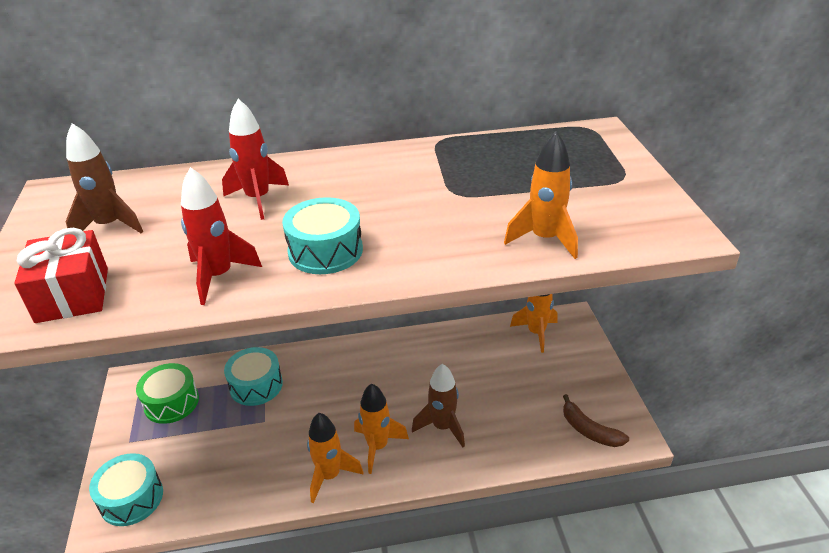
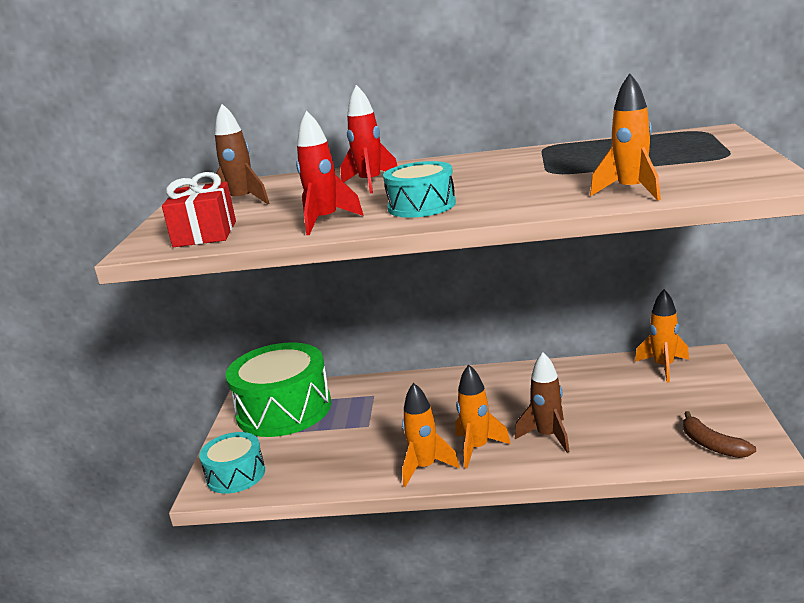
camera: 15 degrees right, 15 degrees down
green drum [136,363,199,424] -> green drum [226,343,331,437], size x1.83
turquoise drum [224,347,283,406] -> none

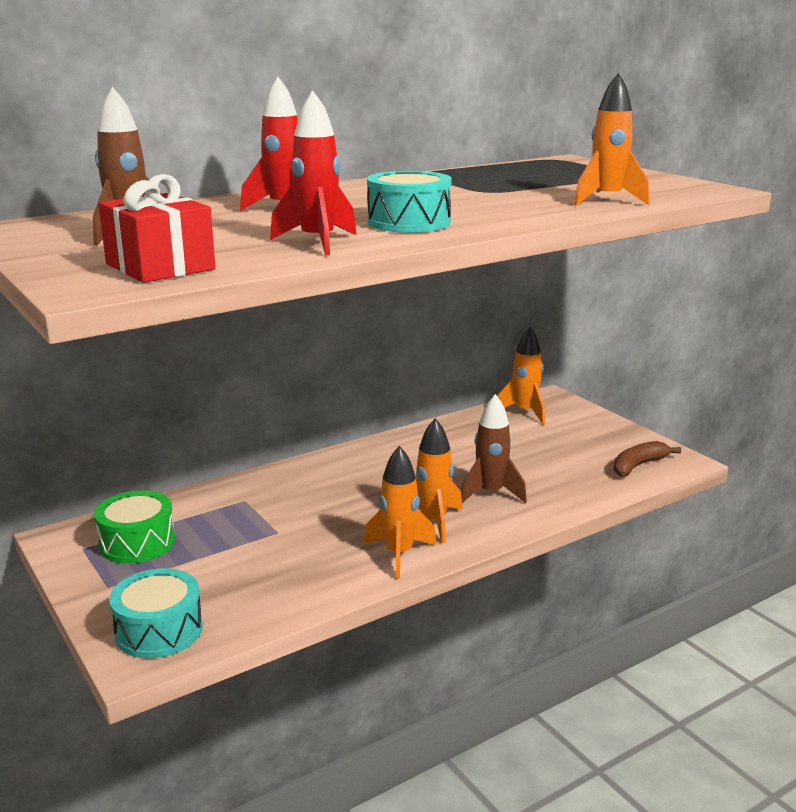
camera: 40 degrees left, 0 degrees up
green drum [226,343,331,437] -> green drum [94,491,175,563], size x0.55
brown banana [683,411,756,458] -> brown banana turned 120 degrees clockwise [613,441,681,477]

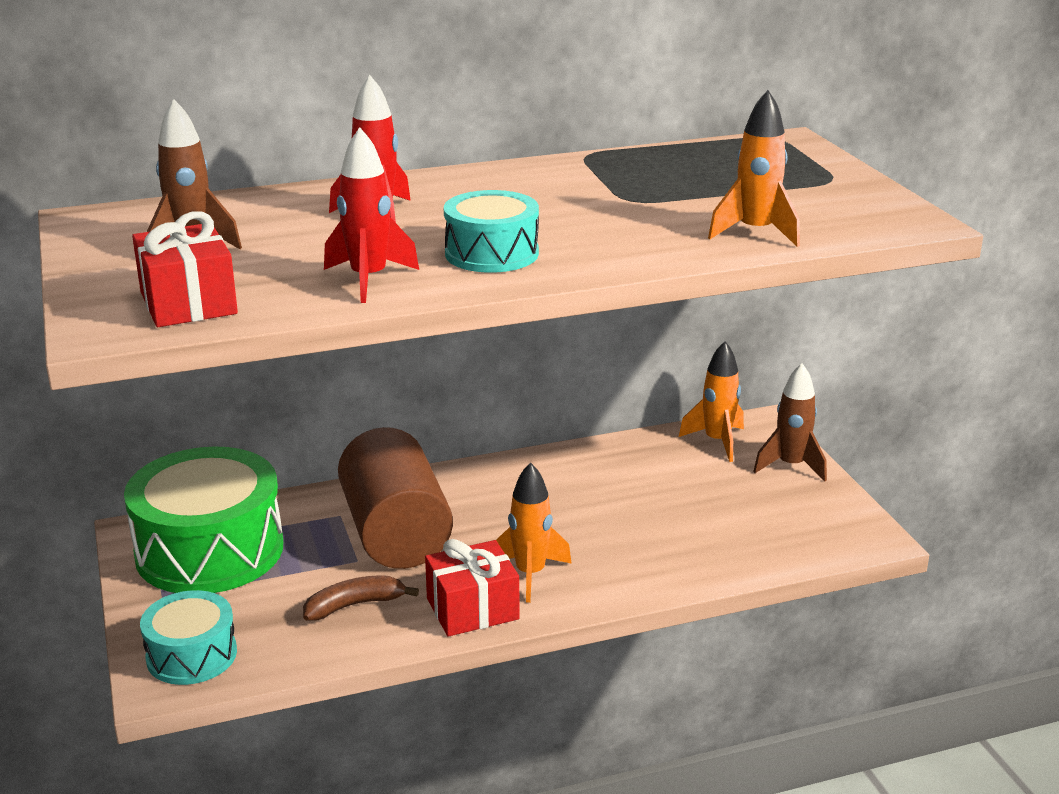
camera: 15 degrees right, 5 degrees up
green drum [94,491,175,563] -> green drum [124,447,283,593], size x1.83
orange rocket [363,446,437,579] -> red gift [425,539,519,637]
brown rocket [461,394,527,503] -> brown rocket moved to [753,363,827,482]
brown banana [613,441,681,477] -> brown banana moved to [303,576,419,621]
none -> brown cylinder [338,427,453,569]

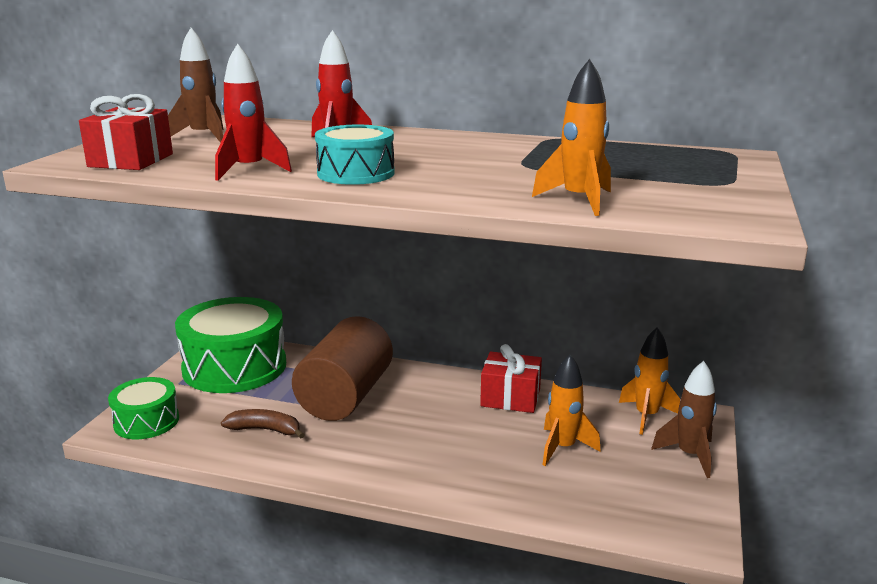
camera: 35 degrees right, 5 degrees down
turquoise drum [140,590,237,685] -> green drum [108,377,179,439]
red gift [425,539,519,637] -> red gift moved to [480,344,542,413]
orange rocket [496,462,572,603] -> orange rocket moved to [543,355,601,466]

